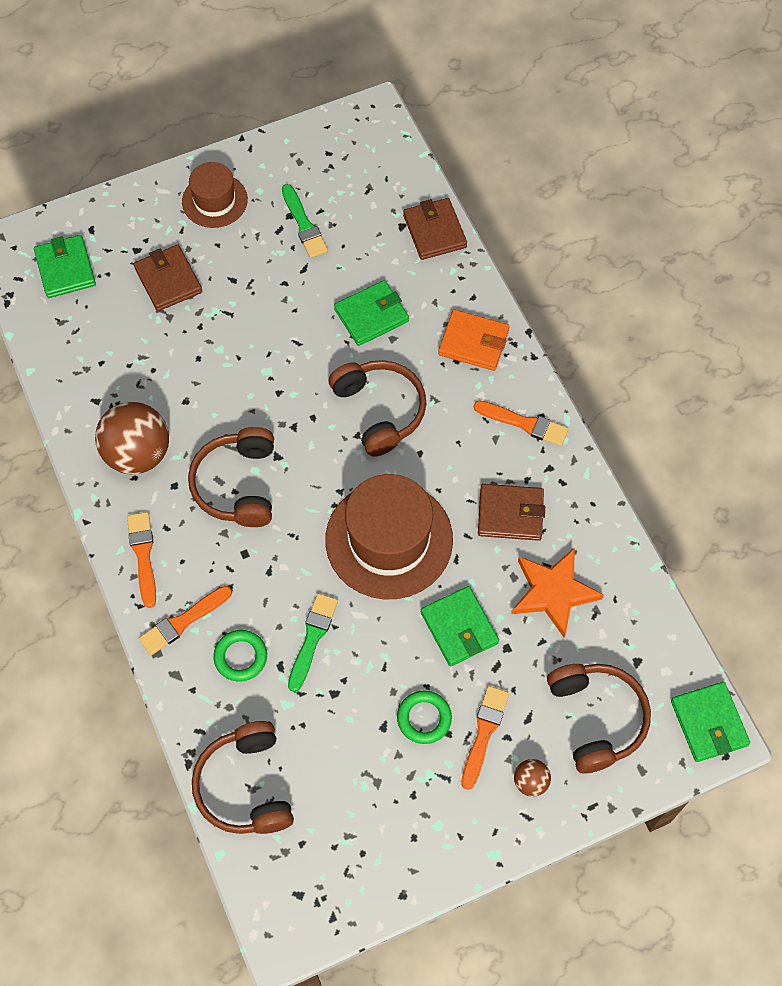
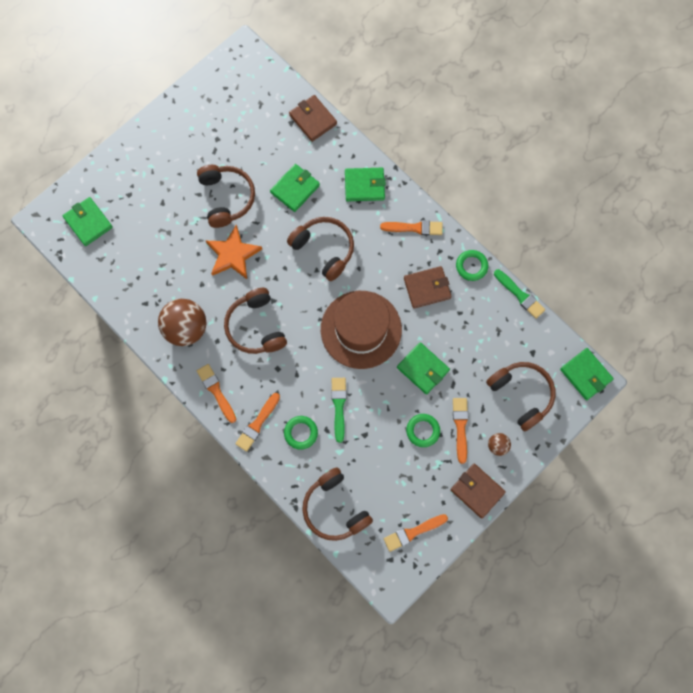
camera: 20 degrees left, 10 degrees up
brown wallet [134,245,202,311] -> brown wallet moved to [451,464,506,519]
brown hat [182,162,248,228] -> none
green brush [282,184,328,258] -> green brush moved to [494,269,545,319]
orange wallet [438,309,510,371] -> green wallet [345,168,386,201]
orange star [512,547,604,638] -> orange star moved to [206,224,262,279]
none -> brown headphones [197,165,255,228]
none -> orange brush [384,514,448,552]
none -> green ring [456,250,488,281]

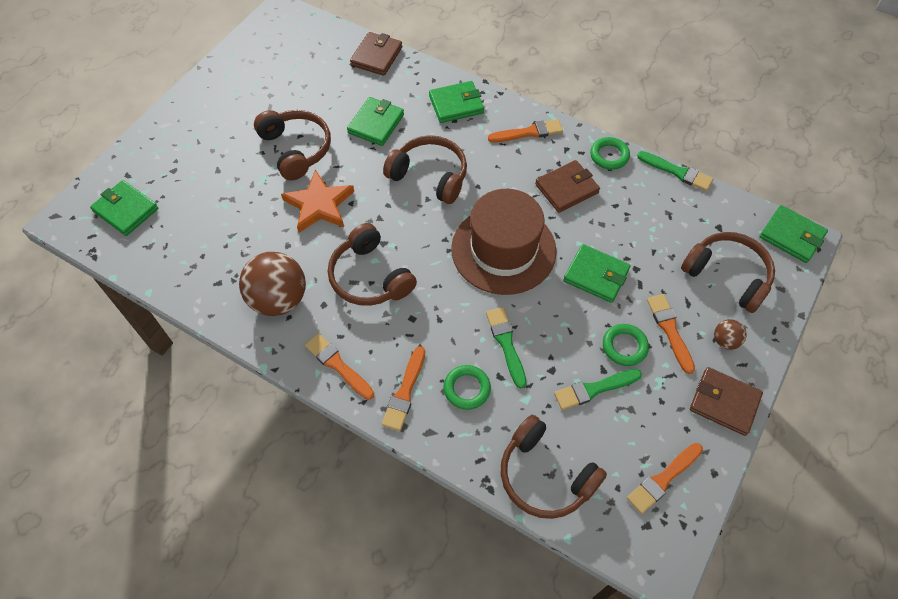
camera: 15 degrees left, 15 degrees down
brown wallet [289,95,337,142] -> brown wallet turned 75 degrees clockwise [350,32,402,76]
none -> green brush [554,369,642,410]

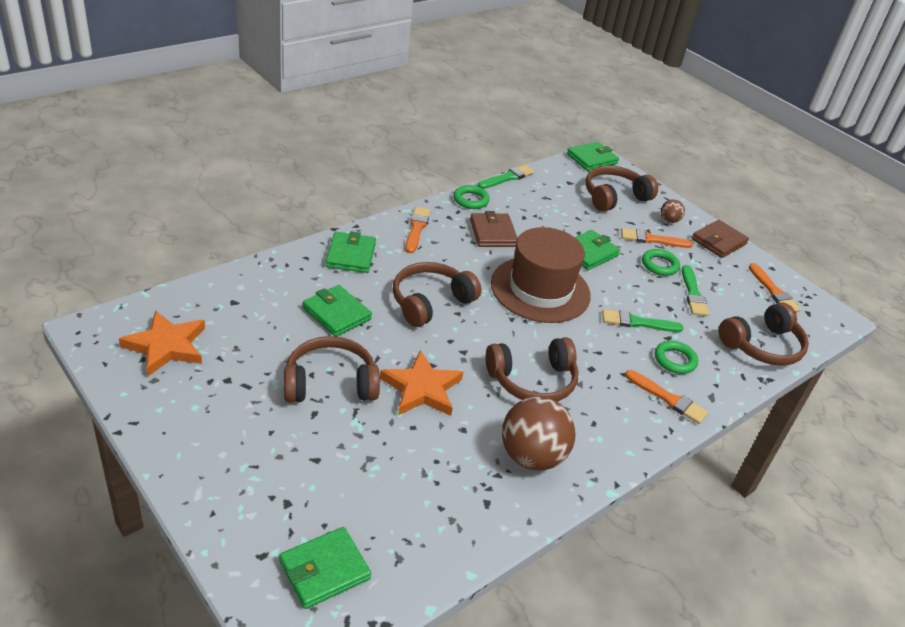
camera: 75 degrees left, 20 degrees down
orange brush [305,333,374,400] -> none
brown wallet [350,32,402,76] -> none
none -> orange star [119,310,205,376]

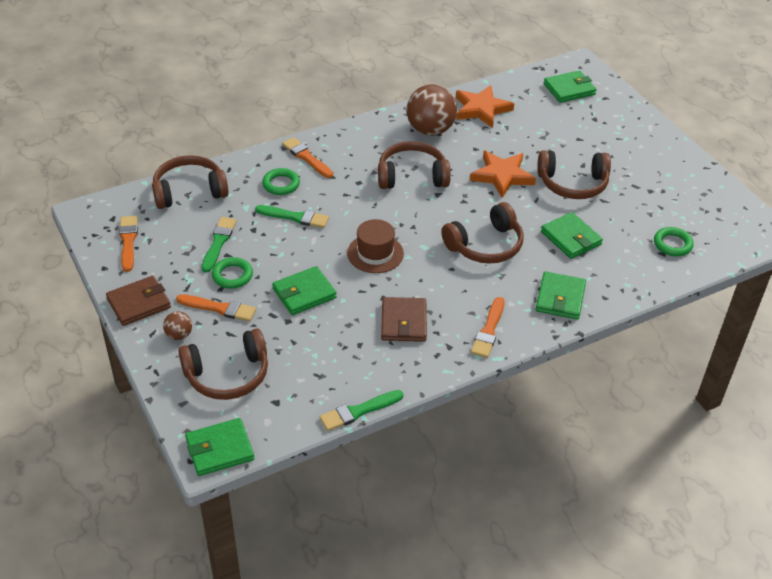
camera: 165 degrees left, 5 degrees up
orange star [119,310,205,376] -> orange star moved to [456,85,514,128]
green ring [453,185,490,209] -> green ring moved to [654,227,694,256]
brown hat [491,227,591,323] -> brown hat [347,219,404,273], size x0.57

